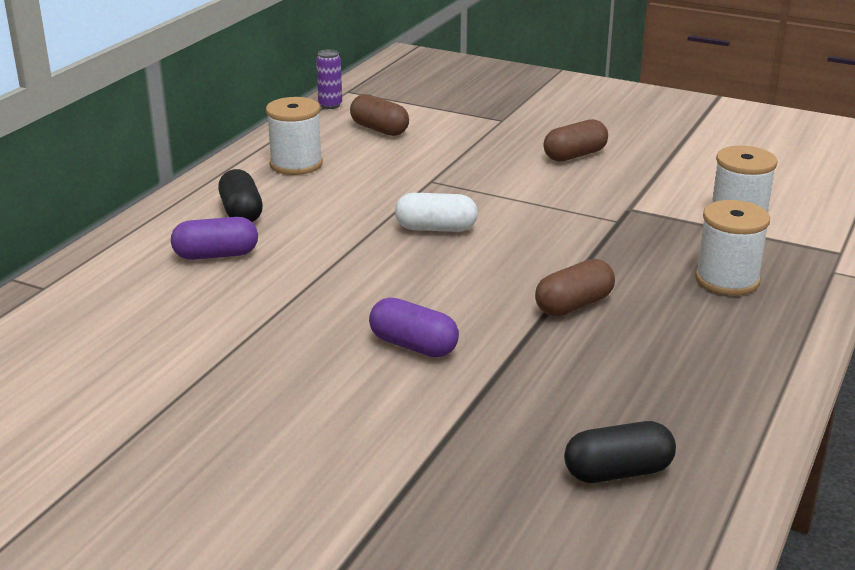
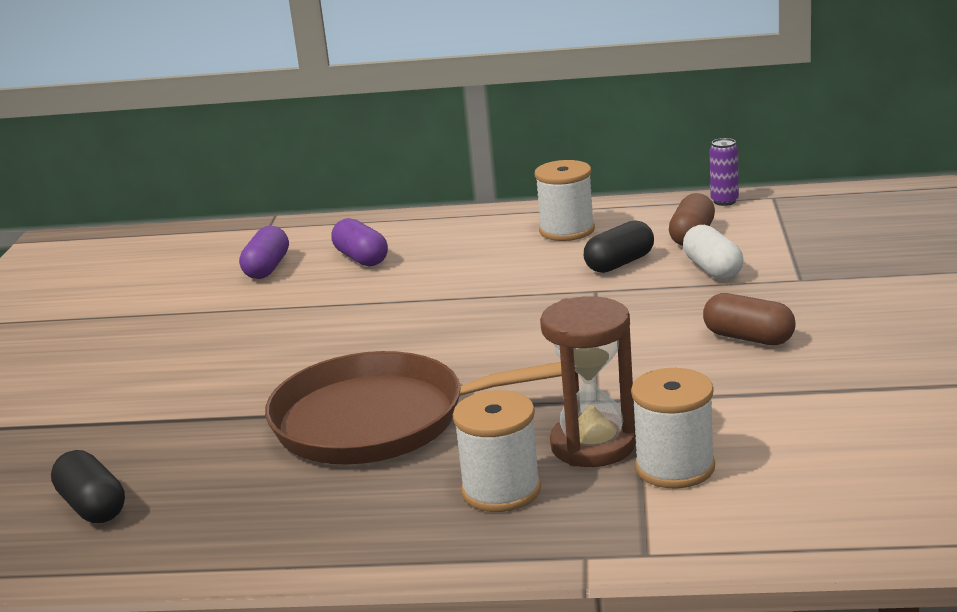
camera: 70 degrees right, 5 degrees down
black capsule [218,169,263,222] -> black capsule moved to [584,220,654,273]
purple capsule [369,298,459,357] -> purple capsule moved to [239,226,289,279]
white capsule [395,193,478,232] -> white capsule moved to [683,225,743,280]
brown capsule [535,259,615,316] -> brown pan [265,351,562,465]
none -> brown hourglass [540,296,636,467]

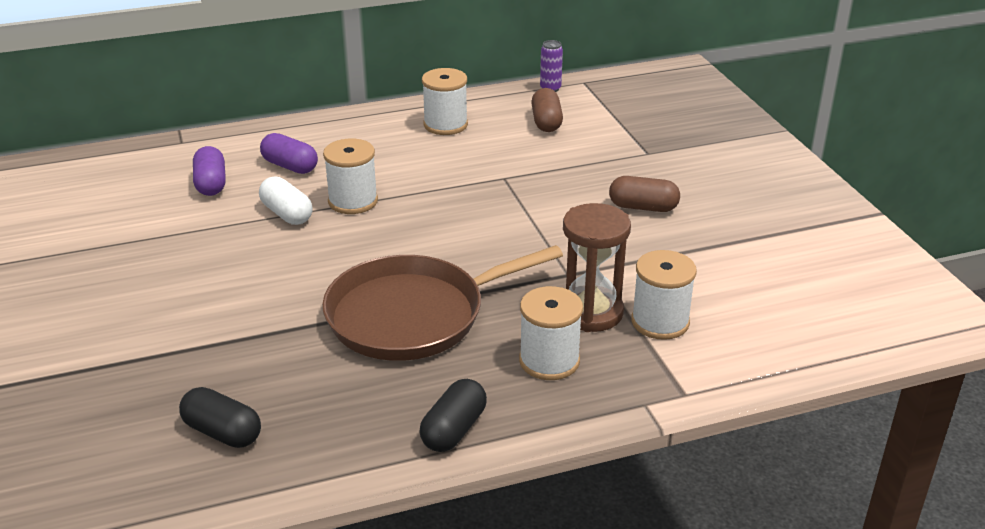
camera: 25 degrees left, 10 degrees up
black capsule [584,220,654,273] -> black capsule moved to [420,379,487,452]
white capsule [683,225,743,280] -> white capsule moved to [259,177,313,225]
none -> white spool [323,139,378,214]

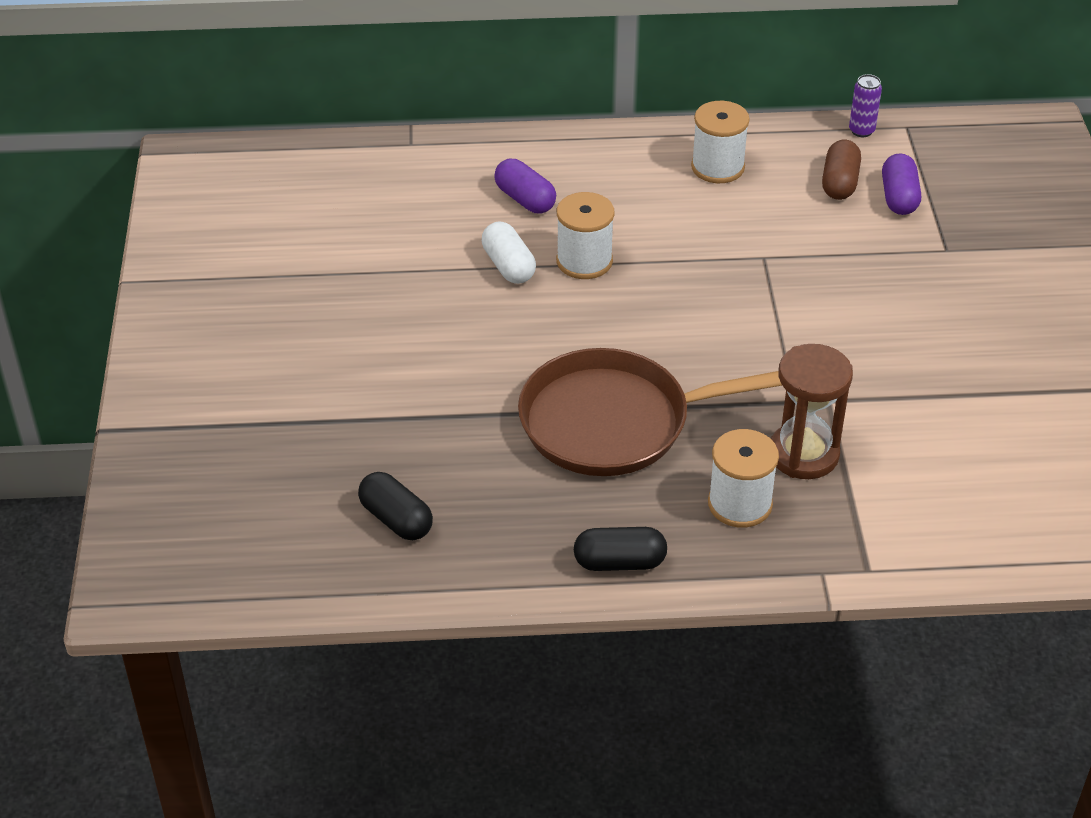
camera: 15 degrees right, 10 degrees up
purple capsule [193,146,226,196] -> purple capsule moved to [882,153,921,215]
black capsule [420,379,487,452] -> black capsule turned 45 degrees clockwise [574,527,667,571]
brown capsule [609,176,680,212] -> none
white spool [631,250,697,340] -> none

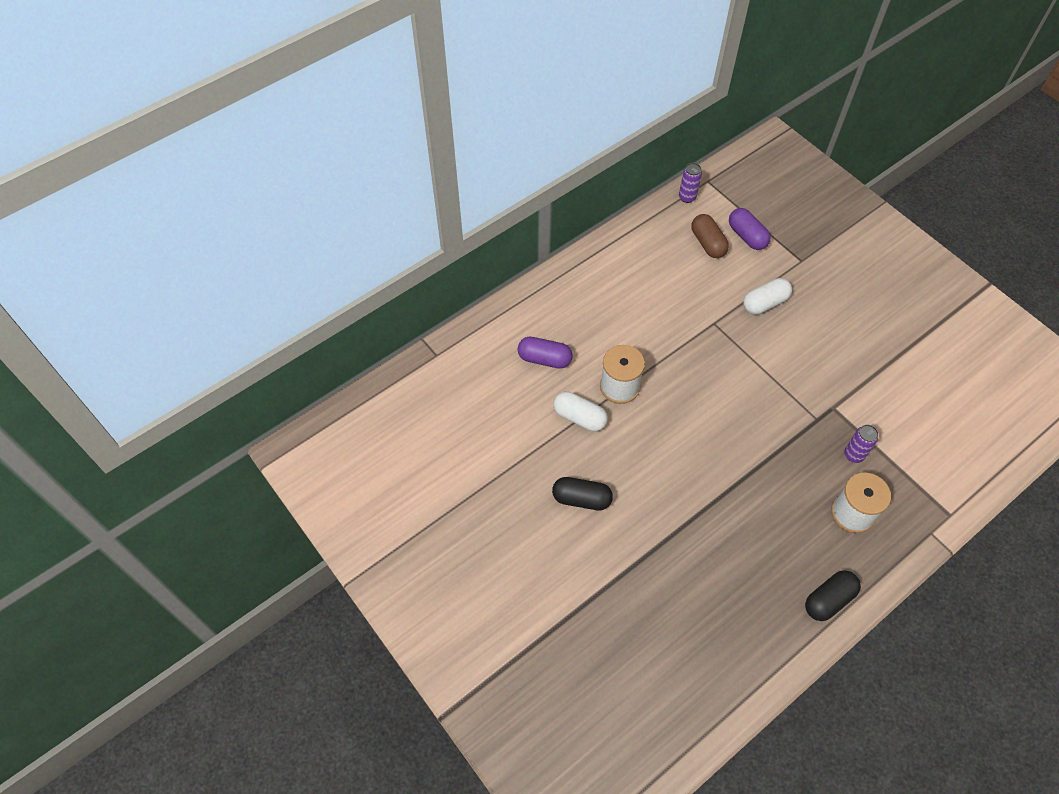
camera: 35 degrees left, 15 degrees up
black capsule [358,472,433,540] -> black capsule moved to [552,477,613,510]
brown pan [518,348,782,476] -> none
white spool [691,101,750,183] -> none
brown hourglass [771,344,853,479] -> purple can [844,425,879,463]
none -> white capsule [743,278,792,315]

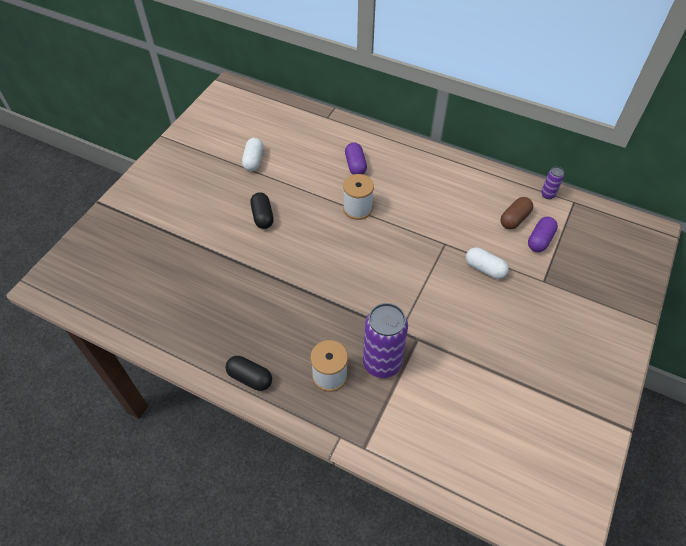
camera: 65 degrees right, 5 degrees down
white capsule [554,391,608,432] -> white capsule moved to [242,138,263,171]
purple can [844,425,879,463] -> purple can [363,303,408,378], size x2.17

